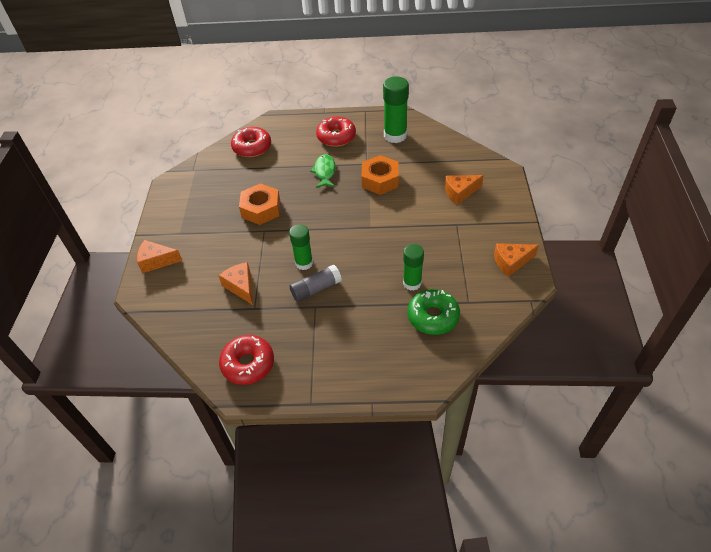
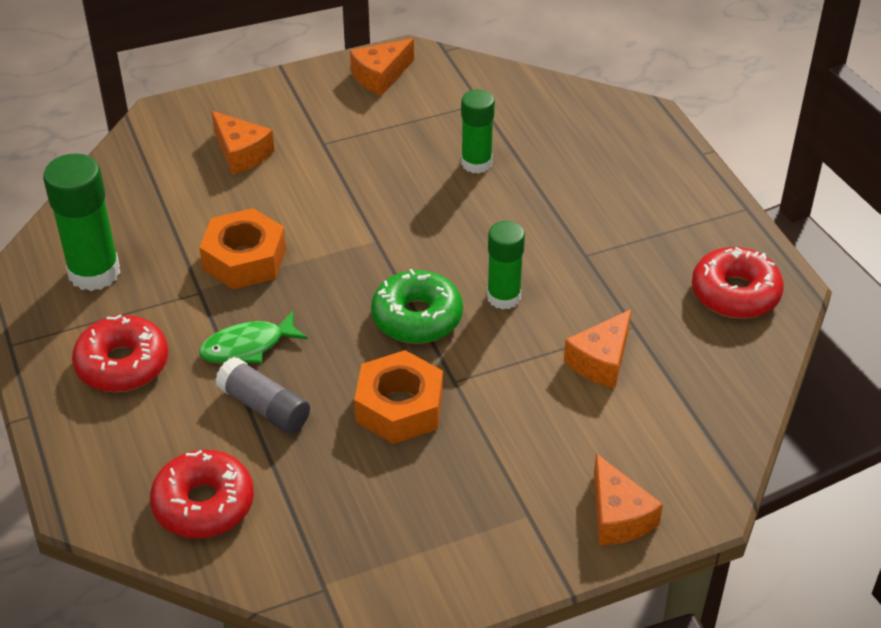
camera: 115 degrees left, 5 degrees down
grey glue stick [289,265,342,302] -> grey glue stick moved to [215,357,310,434]
green donut [408,289,460,335] -> green donut moved to [371,269,463,344]
orange cheese [494,243,539,277] -> orange cheese turned 90 degrees clockwise [350,39,414,96]

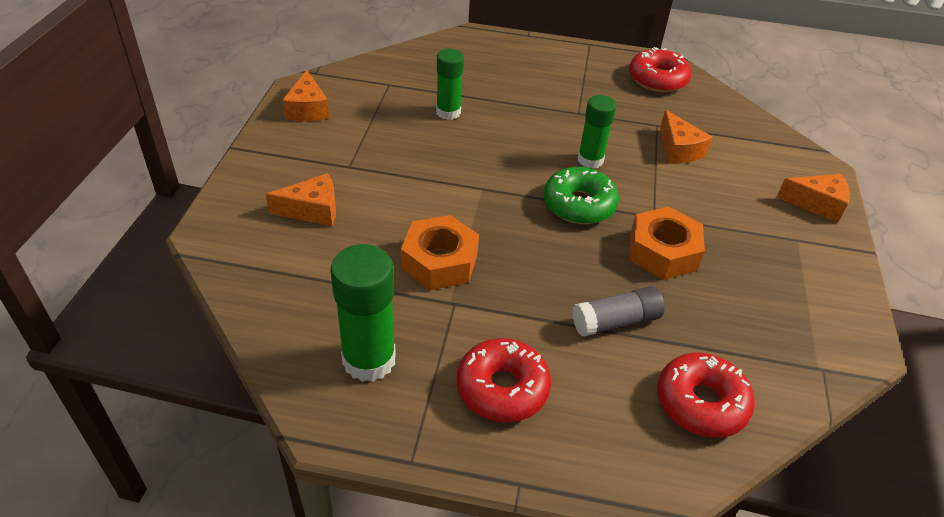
camera: 60 degrees left, 0 degrees up
green fish [199,311,308,364] -> none

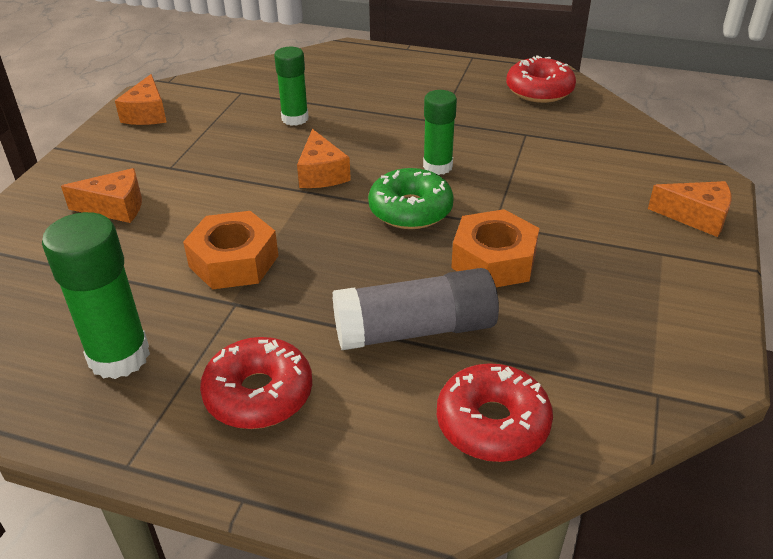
camera: 10 degrees right, 5 degrees down
grey glue stick [572,286,665,337] -> grey glue stick [333,268,499,350], size x1.54
orange cheese [660,110,713,164] -> orange cheese moved to [297,129,351,188]

